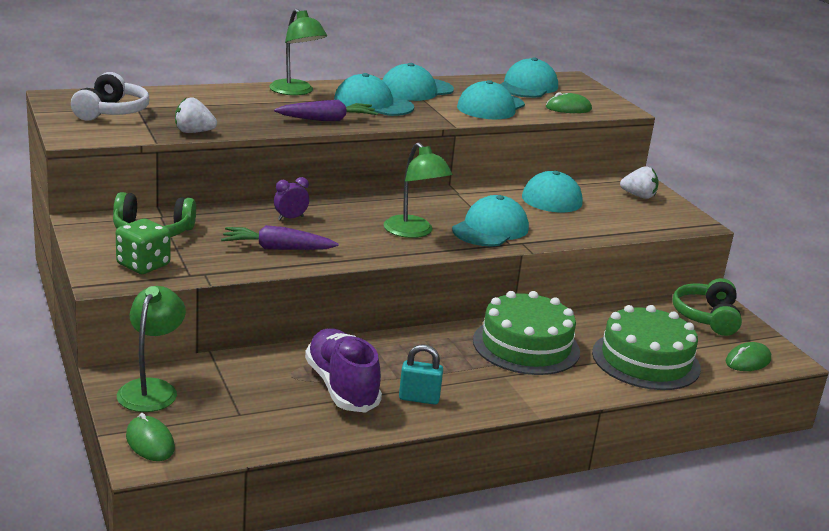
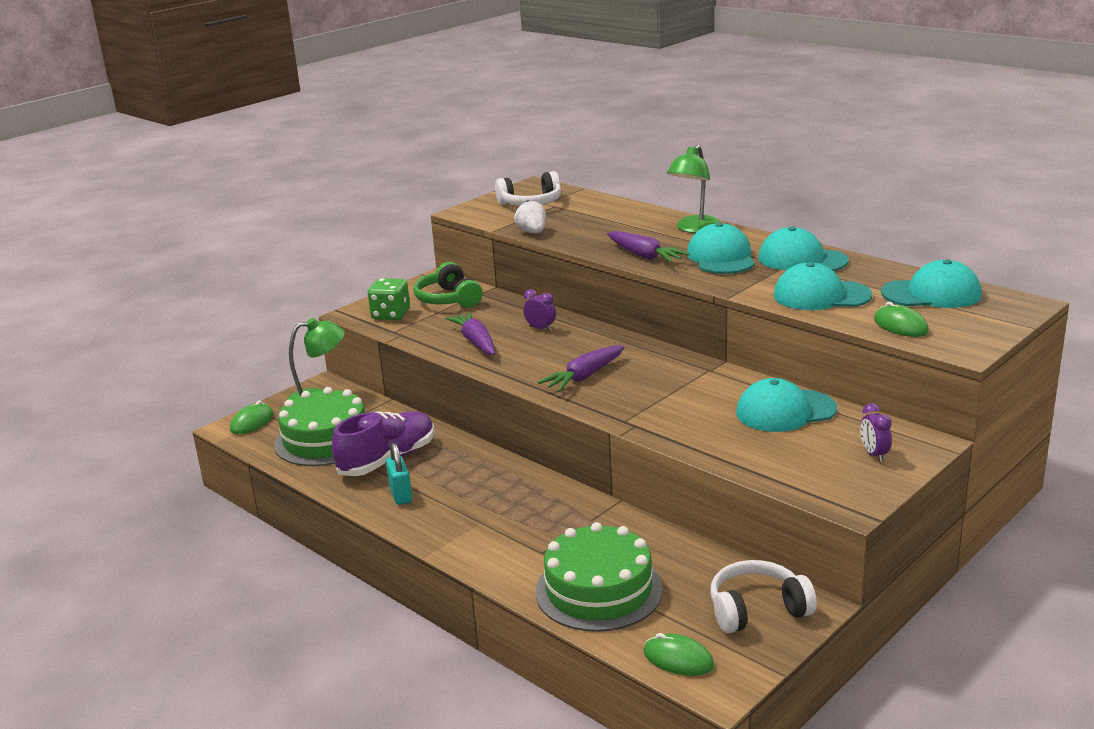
camera: 70 degrees right, 0 degrees up
green lamp [384,142,453,238] -> purple carrot [538,346,625,392]
turquoise cap [452,195,529,246] -> none
green cake [473,291,580,375] -> green cake moved to [274,387,365,466]
white strawberry [620,166,659,199] -> purple clock [860,403,892,462]
green headphones [672,278,742,336] -> white headphones [711,560,817,633]

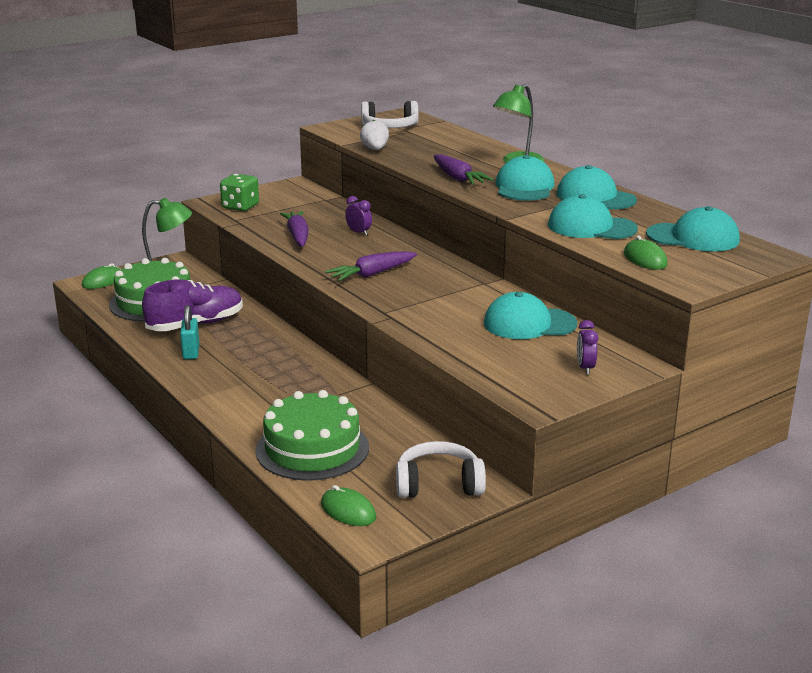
camera: 10 degrees right, 0 degrees up
green headphones [414,262,483,308] -> none

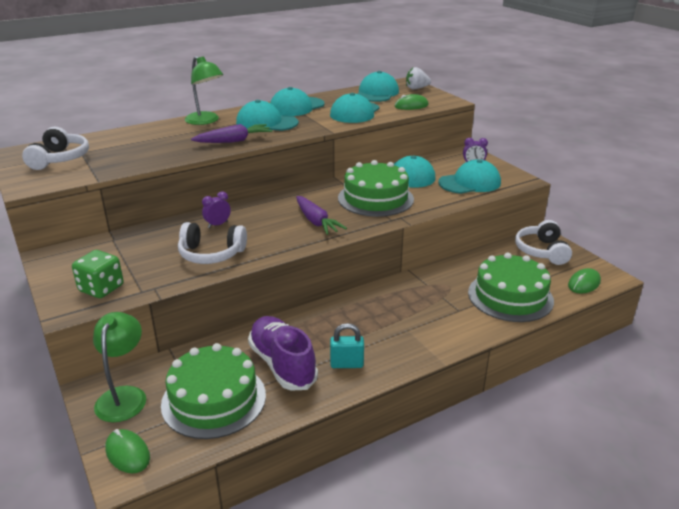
camera: 85 degrees left, 5 degrees up
purple carrot [280,211,309,247] -> white headphones [178,222,247,264]
white strawberry [360,120,389,150] -> white strawberry moved to [406,67,431,89]
none -> green cake [338,160,414,217]
none -> turquoise cap [438,159,501,194]

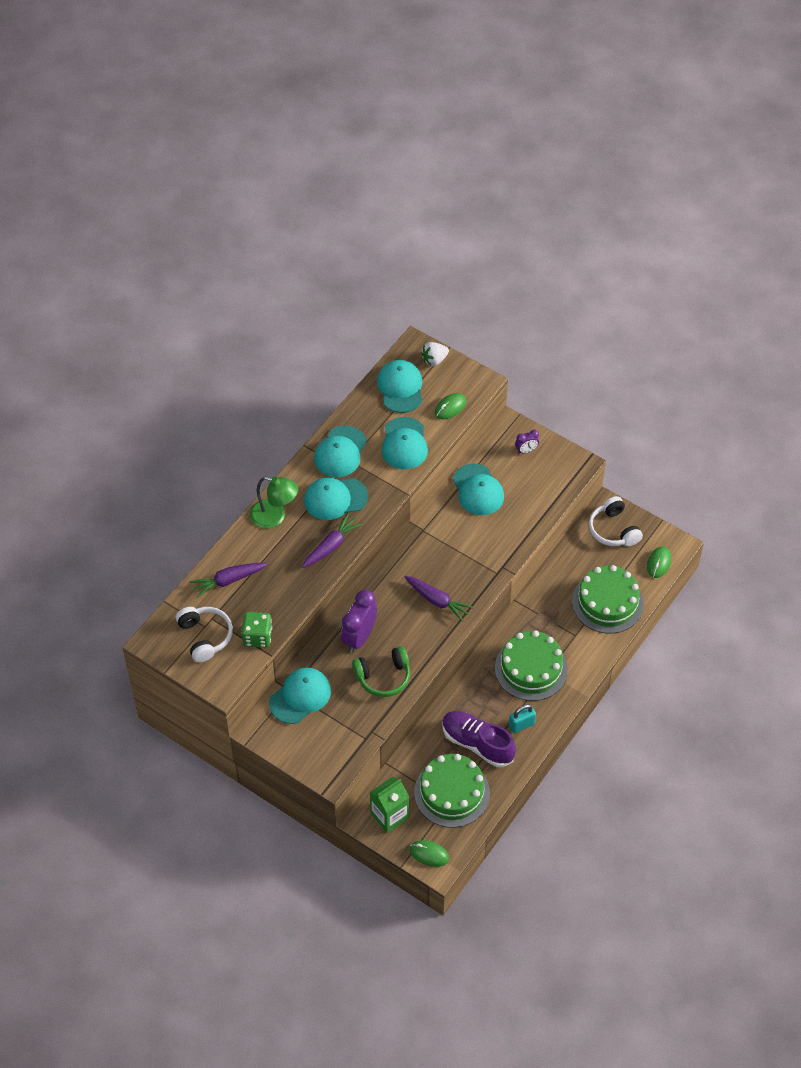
camera: 25 degrees left, 25 degrees up
green dice [72,250,124,298] -> green dice moved to [241,612,272,647]
green lamp [93,312,146,422] -> green carton [370,777,409,833]
white headphones [178,222,247,264] -> green headphones [352,646,410,697]
purple clock [202,191,231,228] -> purple clock [341,590,377,653], size x1.97
green cake [338,160,414,217] -> green cake moved to [495,630,568,701]
turquoise cap [438,159,501,194] -> turquoise cap moved to [269,667,331,724]
none -> purple carrot [190,563,268,598]

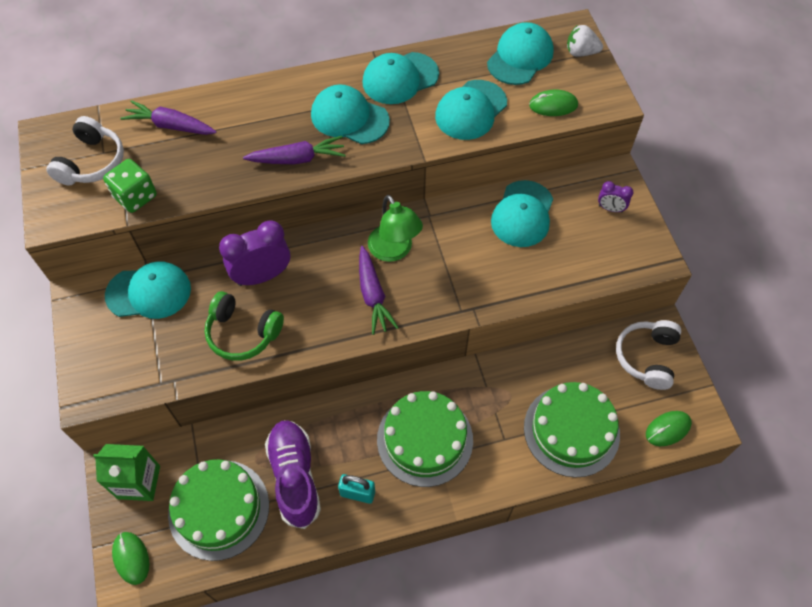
camera: 40 degrees right, 5 degrees up
green lamp [250,476,298,528] -> green lamp moved to [368,195,423,262]

